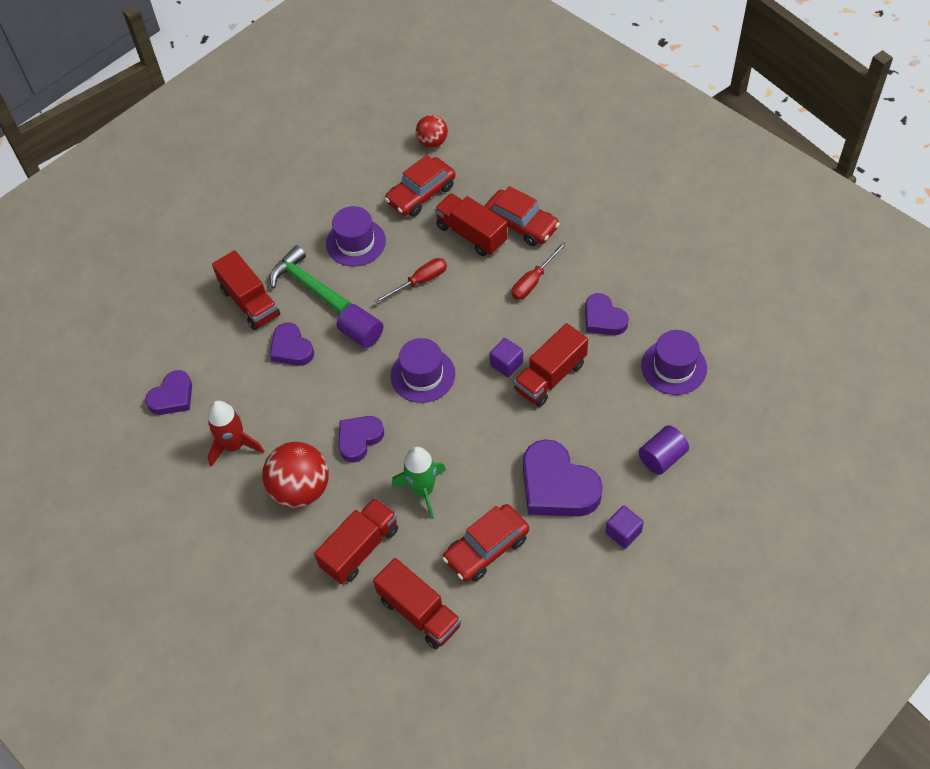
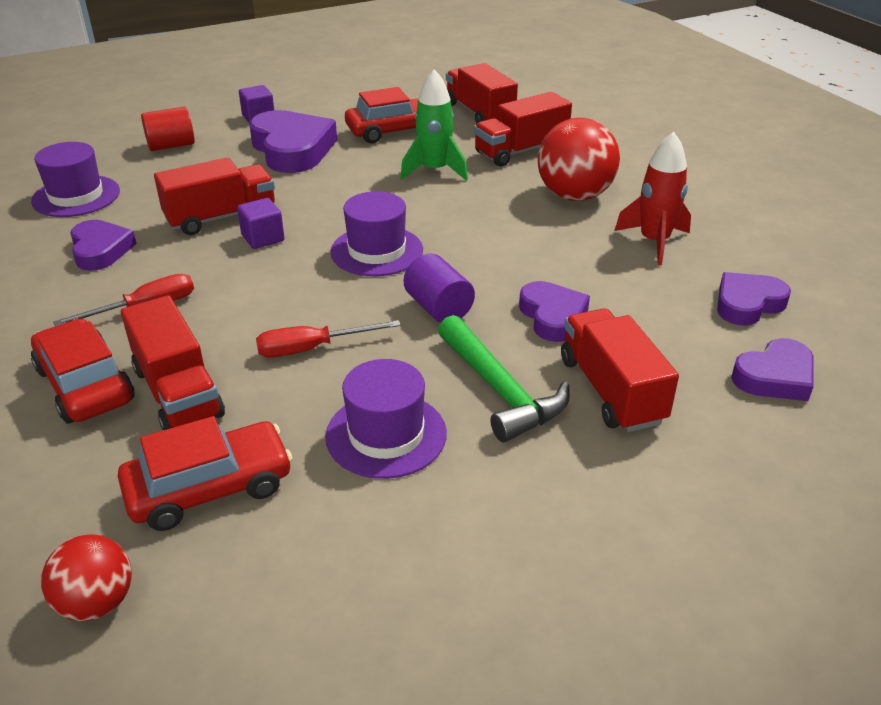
camera: 165 degrees left, 20 degrees down
purple heart [338,416,384,463] -> purple heart moved to [731,338,814,401]
purple cylinder [638,425,689,475] -> red cylinder [141,107,195,151]

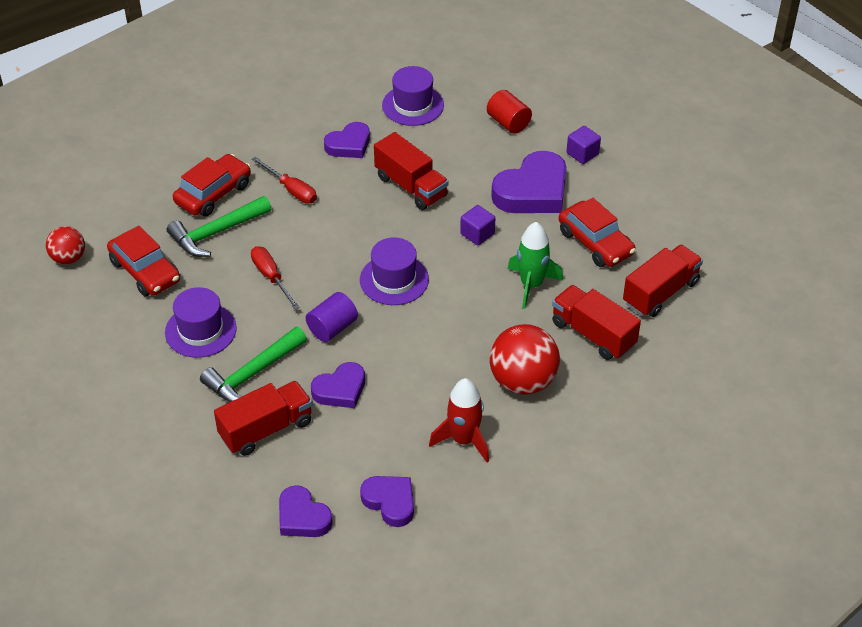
camera: 75 degrees right, 10 degrees up
red truck [121,295,225,430] -> green hammer [167,196,271,257]
purple cube [237,198,284,249] -> purple cube moved to [460,205,495,246]

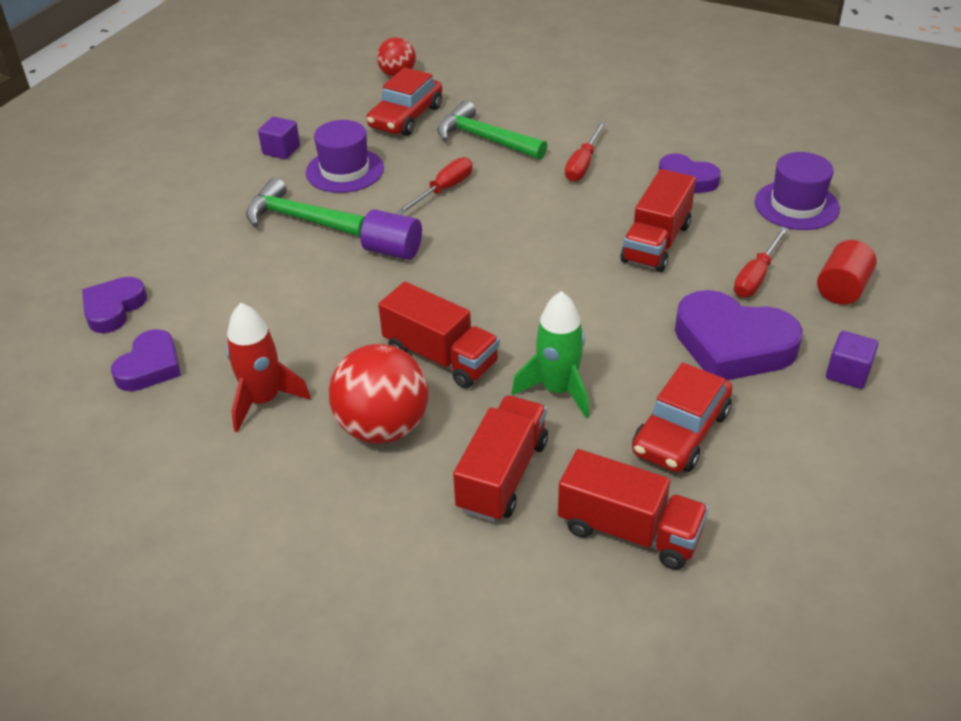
camera: 70 degrees right, 5 degrees down
red car [173,154,251,217] -> none
red truck [214,381,312,456] -> red truck moved to [378,282,500,388]
purple heart [311,362,365,408] -> none
purple hat [360,237,429,305] -> none
purple cube [460,205,495,246] -> purple cube moved to [258,117,300,159]
none -> red screwdriver [734,227,788,297]

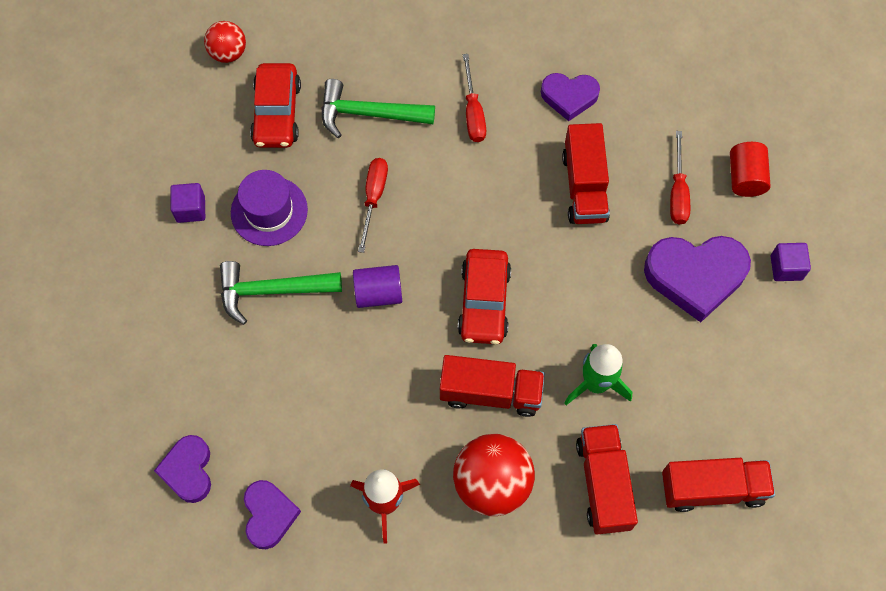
camera: 30 degrees left, 25 degrees up
red car [632,363,732,472] -> red car moved to [458,249,511,344]
purple hat [755,152,840,230] -> none

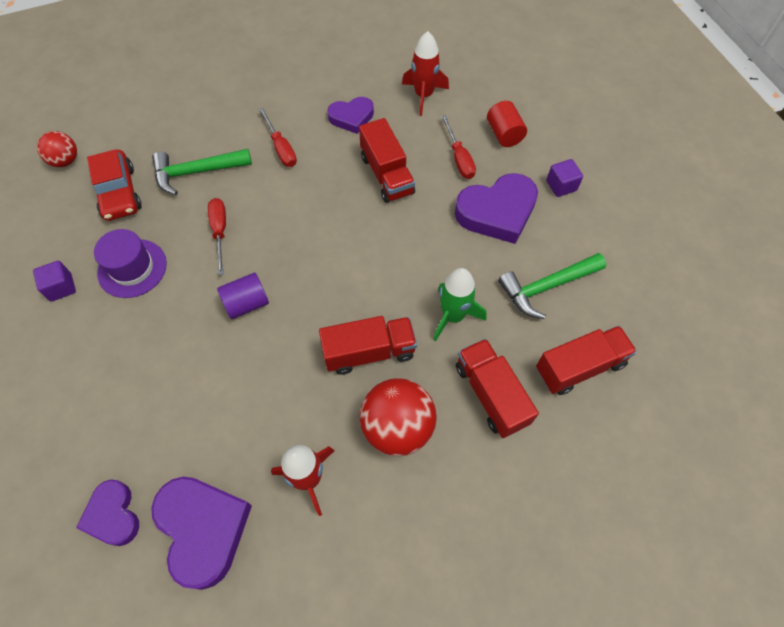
camera: 20 degrees left, 5 degrees down
green hammer [220,261,342,325] -> green hammer moved to [498,253,606,319]
purple heart [244,480,301,549] -> purple heart [151,477,252,590], size x1.65
red car [458,249,511,344] -> none
none -> red rocket [402,31,449,116]

